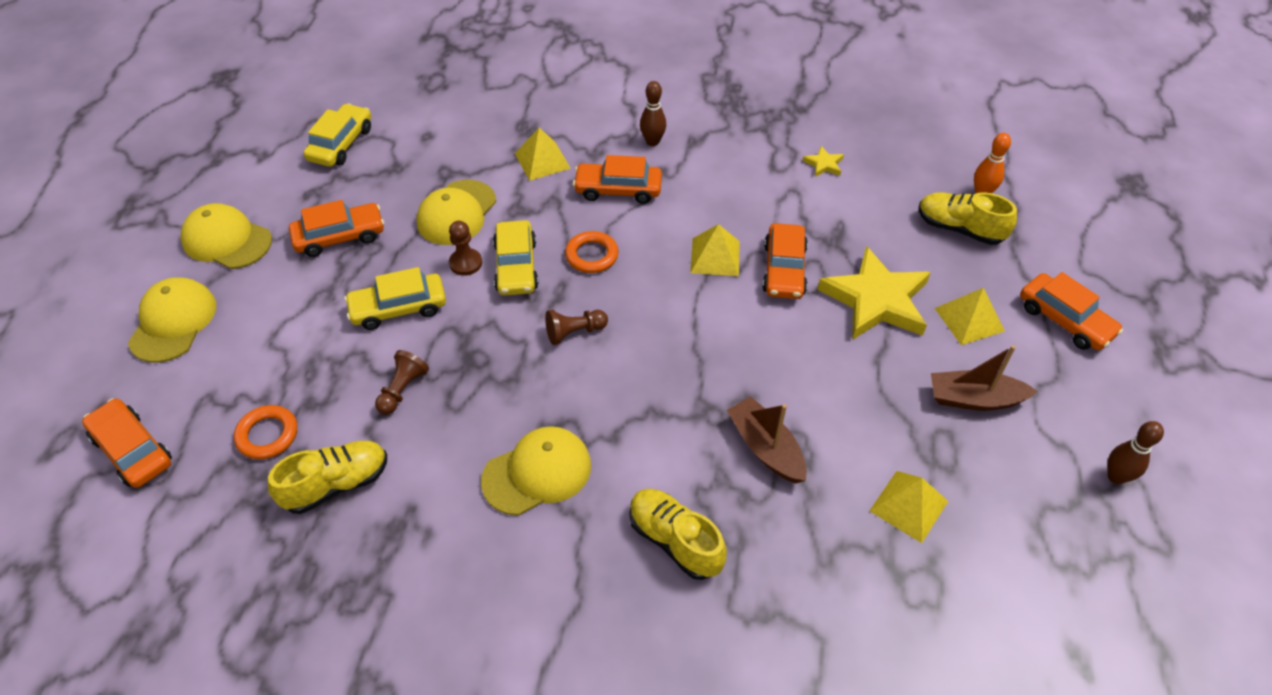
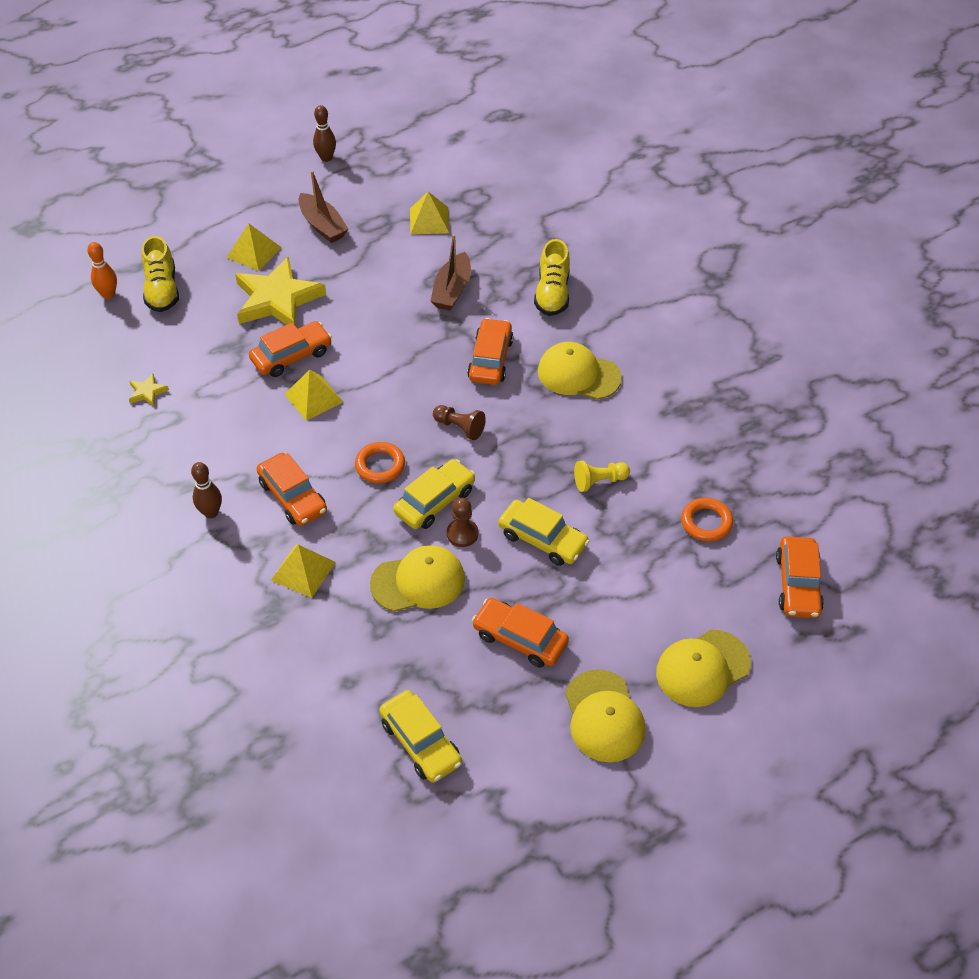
camera: 130 degrees left, 0 degrees up
yellow shoe [268,441,387,514] -> none
yellow car [303,103,371,167] -> yellow car turned 105 degrees counterclockwise [379,690,462,783]
brown pawn [375,350,429,414] -> yellow pawn [574,461,630,492]
orange car [1020,272,1123,350] -> orange car moved to [467,318,513,385]

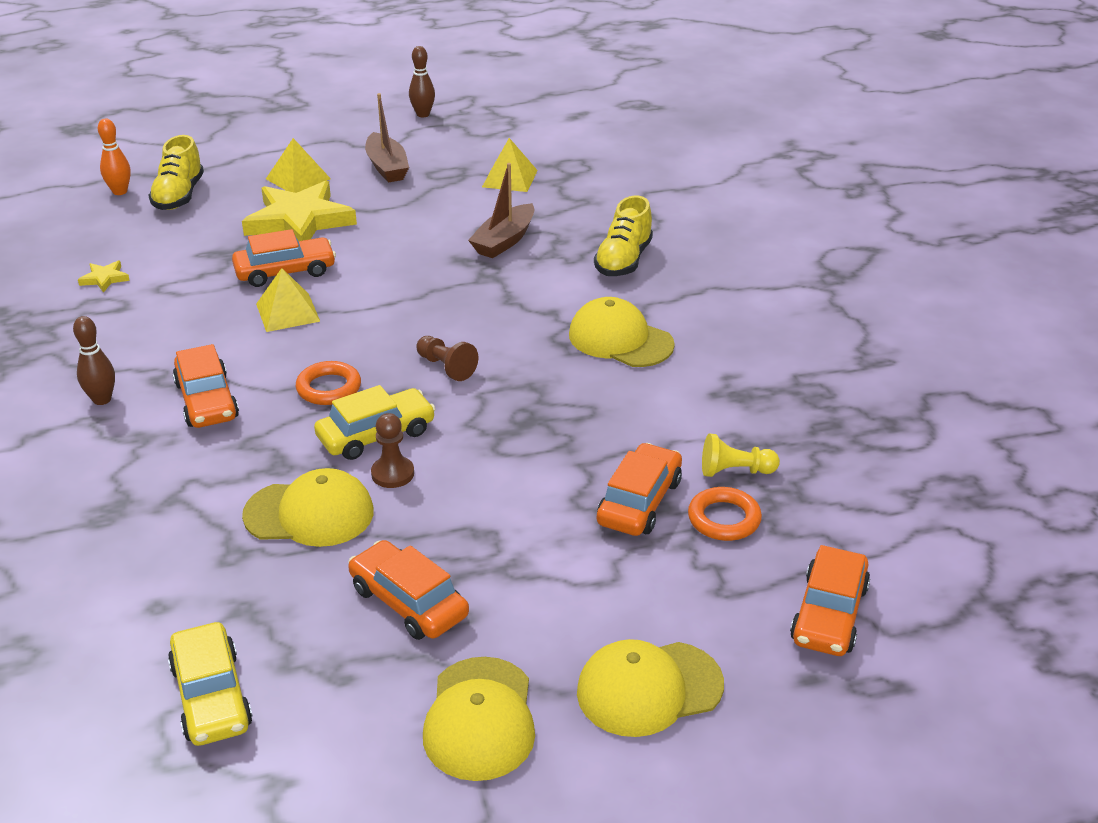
camera: 15 degrees right, 15 degrees down
yellow pyramid [271,545,336,598] -> none
orange car [467,318,513,385] -> orange car moved to [597,443,682,536]
yellow car [498,498,590,566] -> none
yellow pawn [574,461,630,492] -> yellow pawn moved to [702,434,780,477]

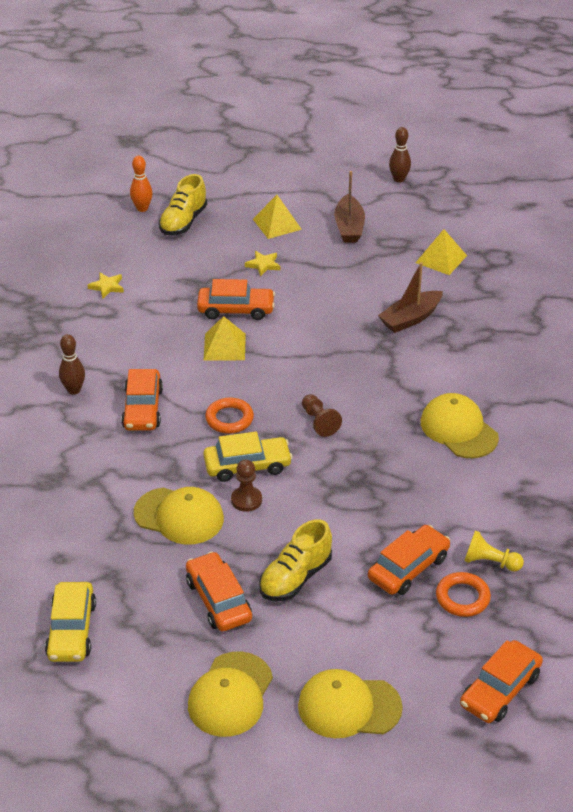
camera: 20 degrees right, 5 degrees up
yellow star [242,181,357,241] -> yellow star [245,251,281,277], size x0.41
yellow shoe [594,195,653,276] -> yellow shoe moved to [259,519,332,601]

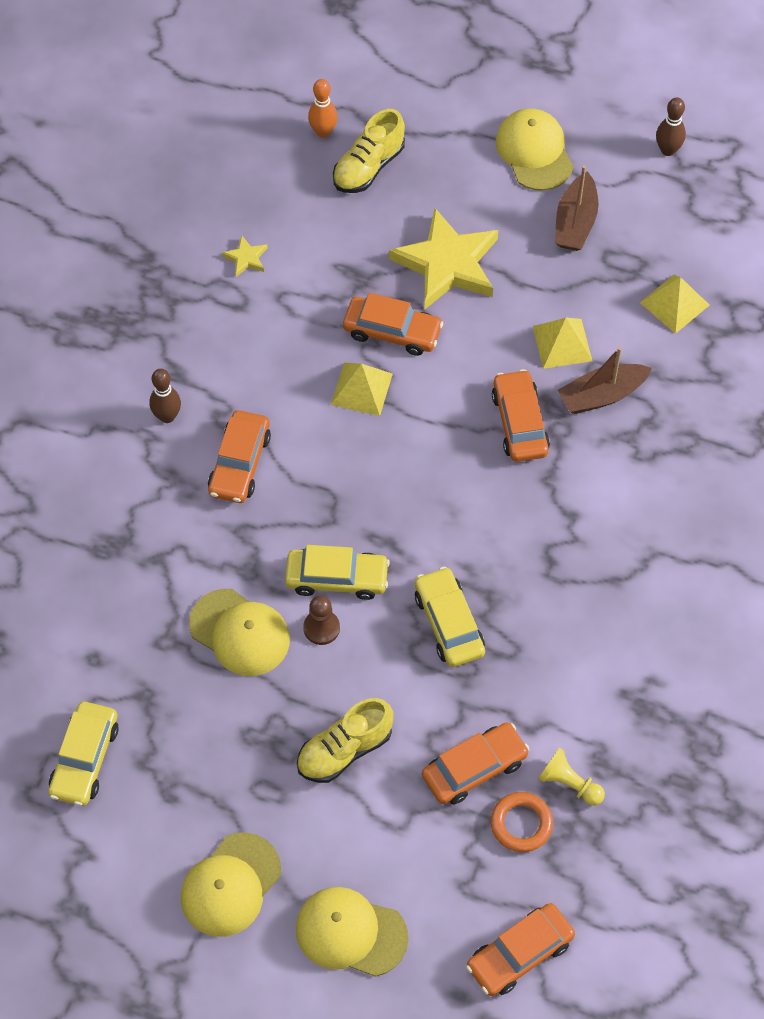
camera: 15 degrees right, 20 degrees up
orange car [186,552,252,632] -> orange car moved to [492,369,550,462]
orange ring [205,398,254,434] -> none
yellow star [245,251,281,277] -> yellow star [389,208,498,310], size x2.42
yellow pyramid [253,195,302,239] -> yellow pyramid moved to [533,318,592,369]
brown pawn [302,394,342,437] -> none
yellow cap [421,393,499,458] -> yellow cap moved to [496,108,573,191]
none -> yellow car [415,567,485,667]

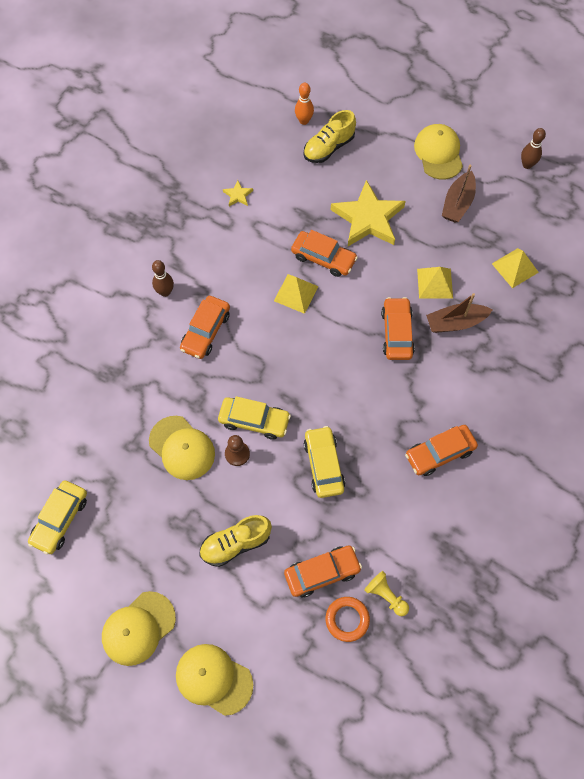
camera: 10 degrees right, 5 degrees up
orange car [466,903,575,996] -> orange car moved to [405,425,478,476]

